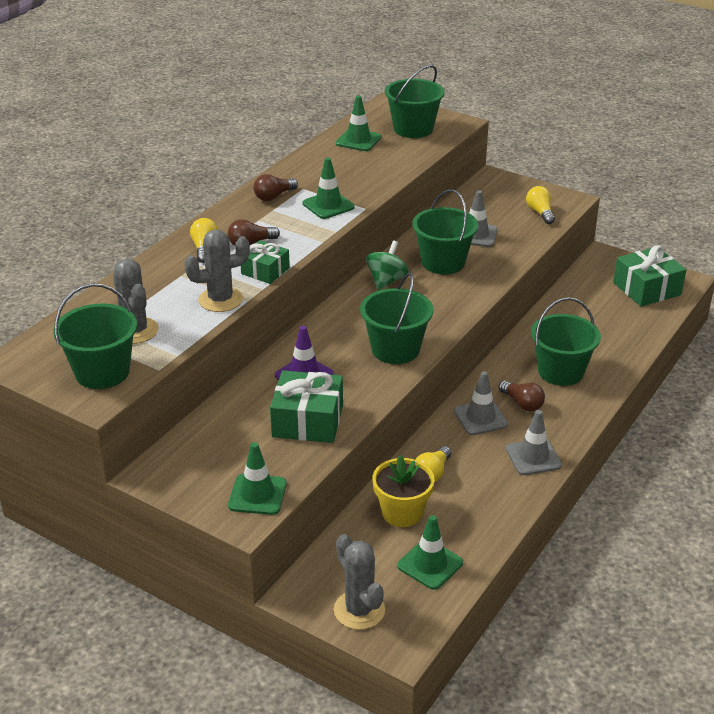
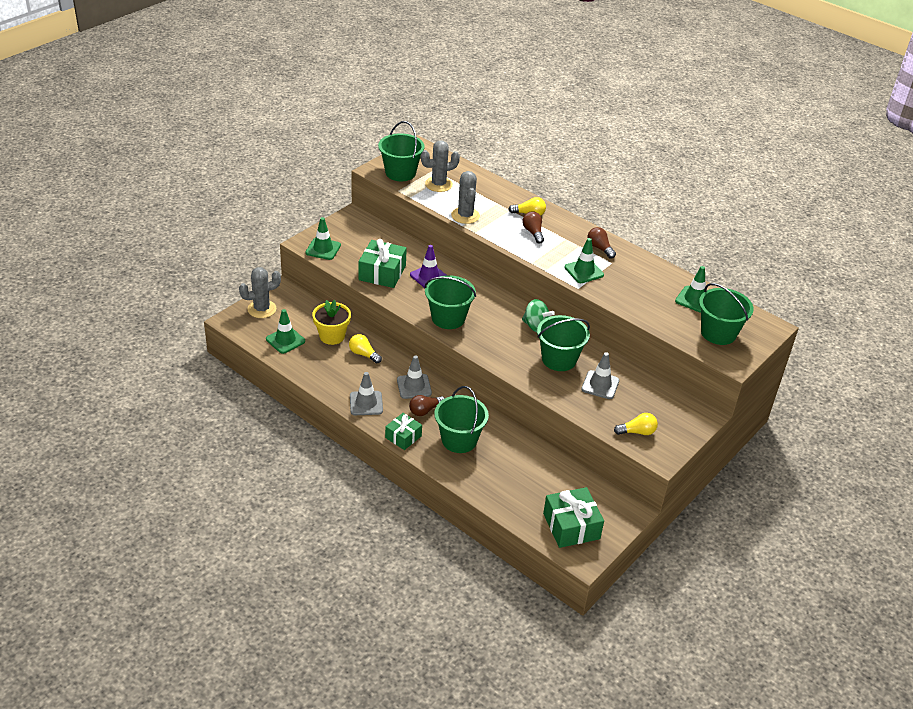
camera: 95 degrees right, 5 degrees up
green gift [241,240,290,284] -> green gift moved to [385,413,422,450]

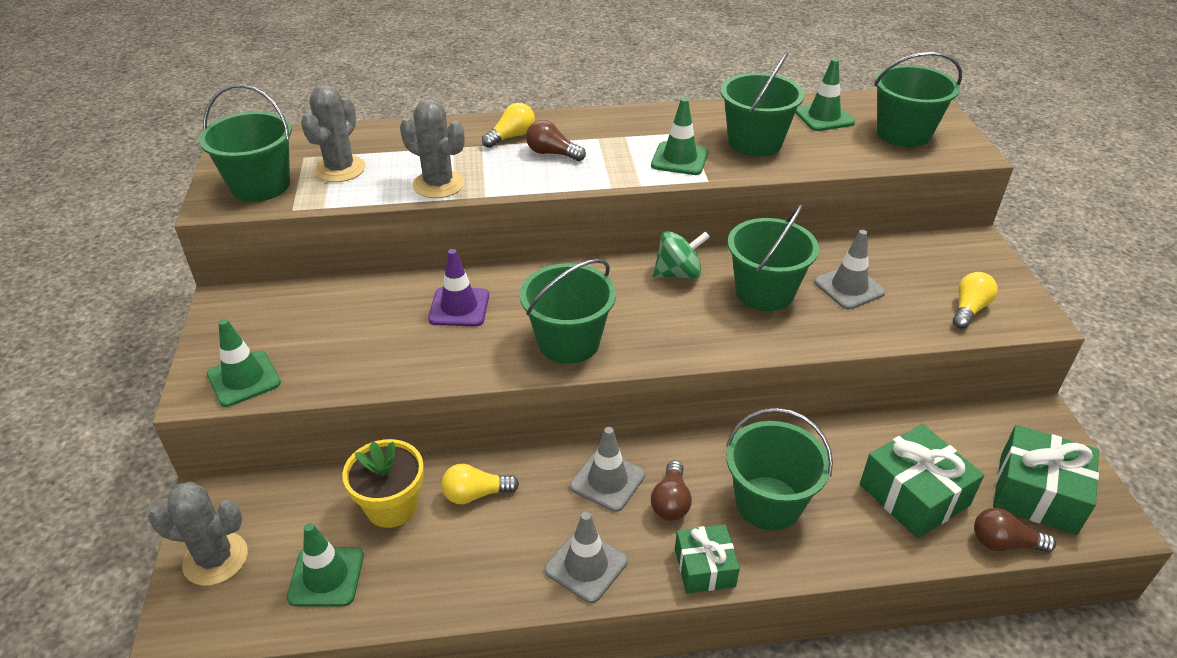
camera: 45 degrees left, 0 degrees up
grey cactus [239,267,281,318] -> grey cactus turned 75 degrees clockwise [148,482,248,586]
green gift [359,239,407,288] -> green gift moved to [860,424,984,538]
brown light bulb [587,227,616,259] -> brown light bulb moved to [974,508,1056,553]
none -> green bucket [721,52,804,157]

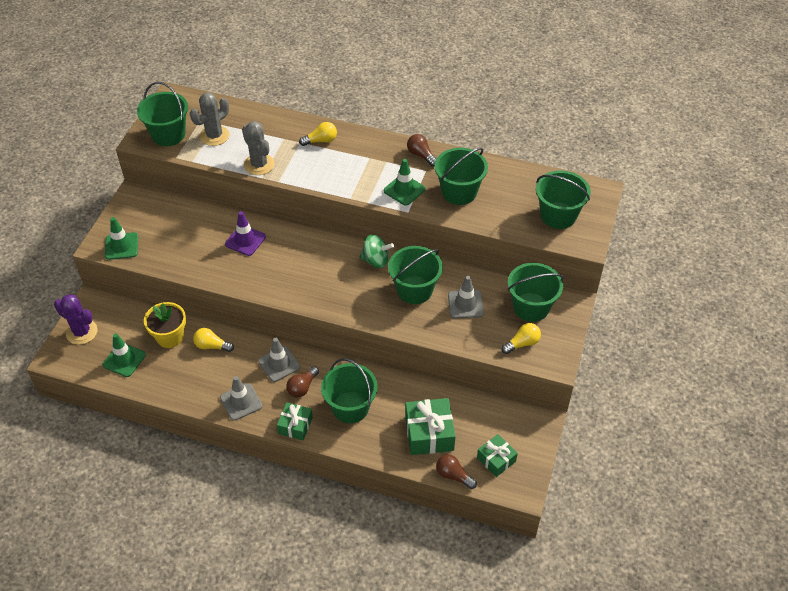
camera: 25 degrees right, 10 degrees up
grey cactus [148,482,248,586] -> purple cactus [54,294,98,345]
green bucket [520,259,616,364] -> green bucket moved to [508,263,564,322]
brown light bulb [526,120,586,161] -> brown light bulb moved to [407,134,436,167]
green traffic cone [795,58,855,131] -> none
green gift [993,425,1099,535] -> green gift [477,434,518,477], size x0.62

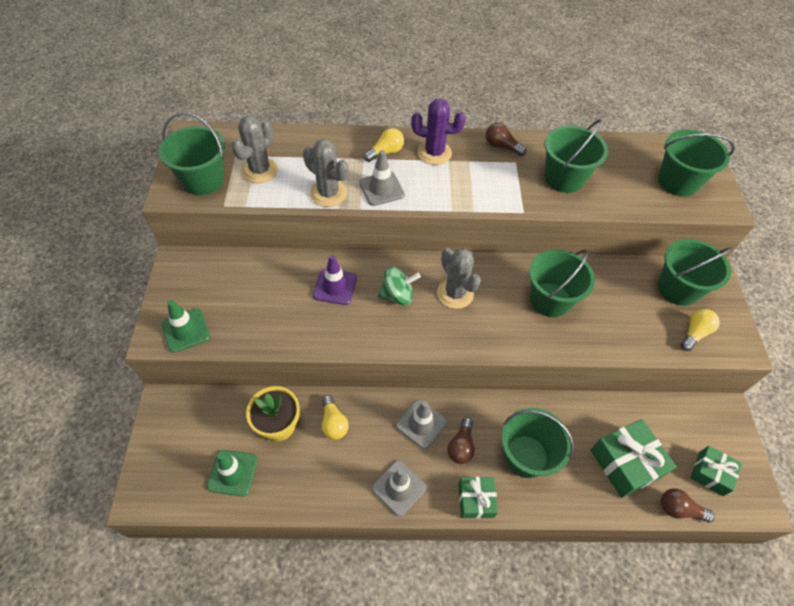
camera: 20 degrees left, 5 degrees up
purple cactus [54,294,98,345] -> purple cactus moved to [411,99,466,165]
yellow light bulb [193,328,234,352] -> yellow light bulb turned 105 degrees counterclockwise [322,395,349,440]
green spinning top [359,234,394,268] -> green spinning top moved to [378,266,421,306]
green traffic cone [384,159,425,206] -> none
grey traffic cone [448,276,484,319] -> grey traffic cone moved to [359,150,405,206]
none -> grey cactus [437,248,481,309]

